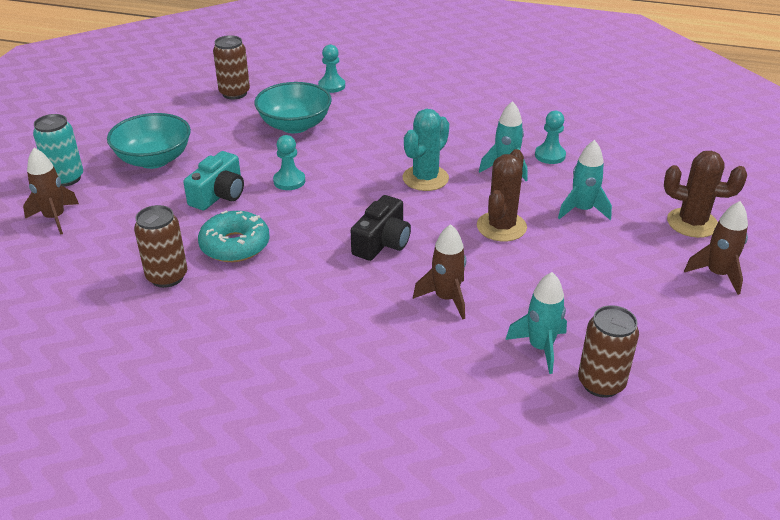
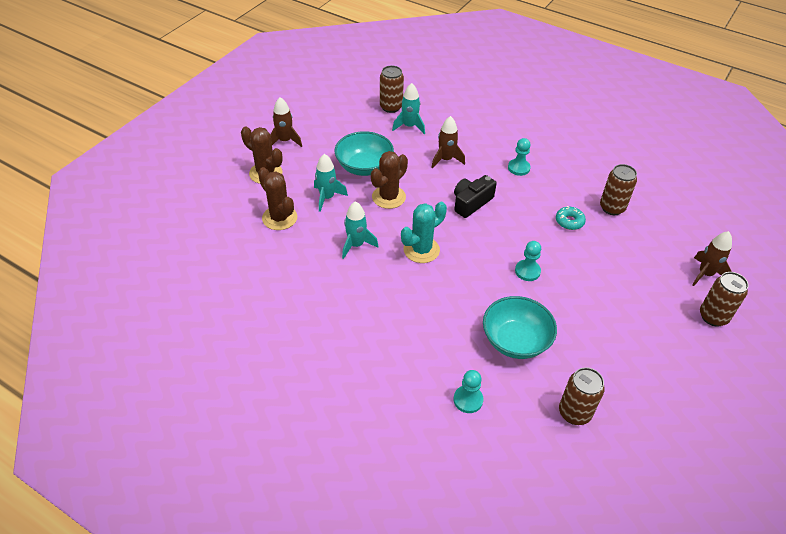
camera: 165 degrees left, 10 degrees up
turquoise can [33,114,83,187] -> brown can [700,272,749,327]
turquoise bowl [107,113,191,169] -> turquoise bowl moved to [335,131,394,176]
turquoise camera [183,151,244,210] -> none
turquoise donut [198,210,270,262] -> turquoise donut [556,206,586,230], size x0.62
turquoise pawn [535,111,566,164] -> turquoise pawn moved to [508,138,531,176]
none -> brown cactus [258,167,297,230]

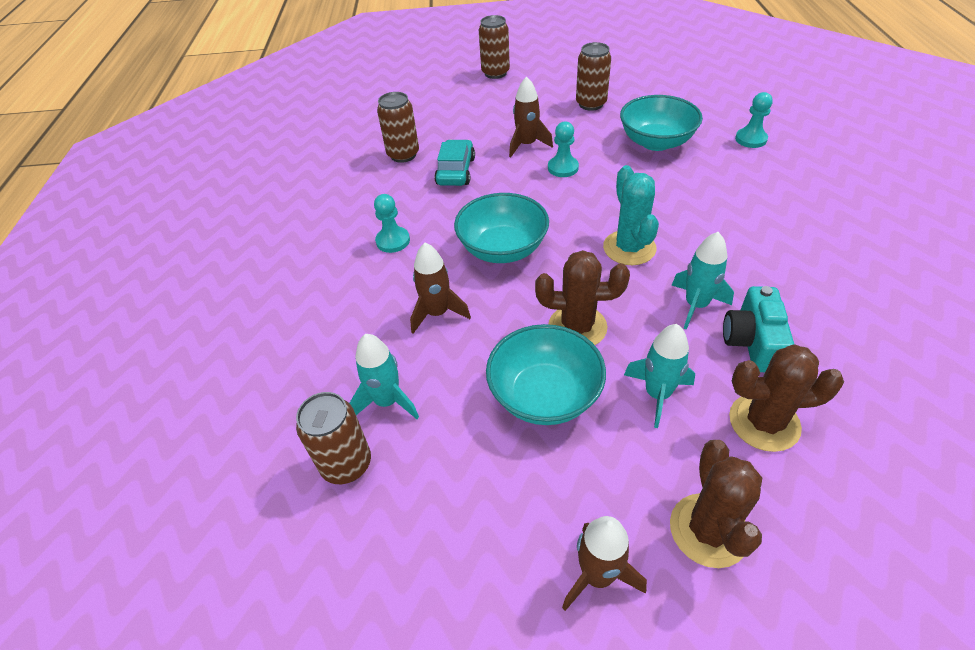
camera: 120 degrees left, 0 degrees up
brown cactus [258,167,297,230] -> brown cactus turned 75 degrees clockwise [729,344,844,452]
turquoise cactus [401,202,447,263] -> turquoise cactus turned 60 degrees clockwise [603,165,659,265]
black camera [454,175,497,218] -> turquoise bowl [454,193,549,263]
turquoise donut [556,206,586,230] -> turquoise car [434,139,475,186]
brown can [559,367,605,425] -> brown can moved to [576,42,611,111]
brown rocket [692,231,732,286] -> brown rocket moved to [509,76,553,157]
none -> turquoise camera [723,286,794,372]

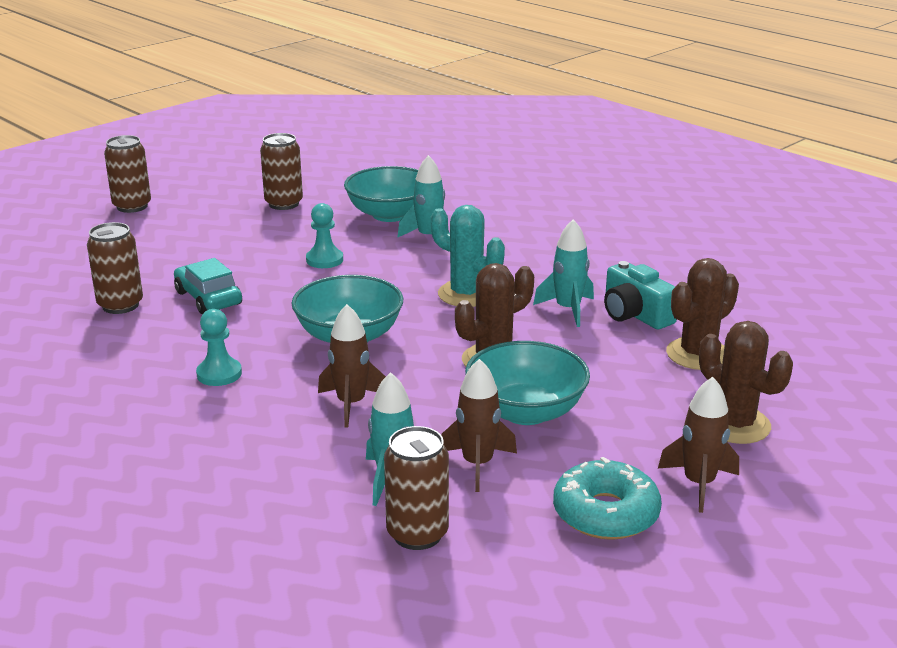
camera: 45 degrees left, 20 degrees down
brown rocket [509,76,553,157] -> brown rocket moved to [441,359,517,492]
turquoise rocket [624,324,695,428] -> turquoise rocket moved to [397,155,446,250]
turquoise pawn [735,92,773,148] -> none
none -> turquoise donut [553,457,662,540]

